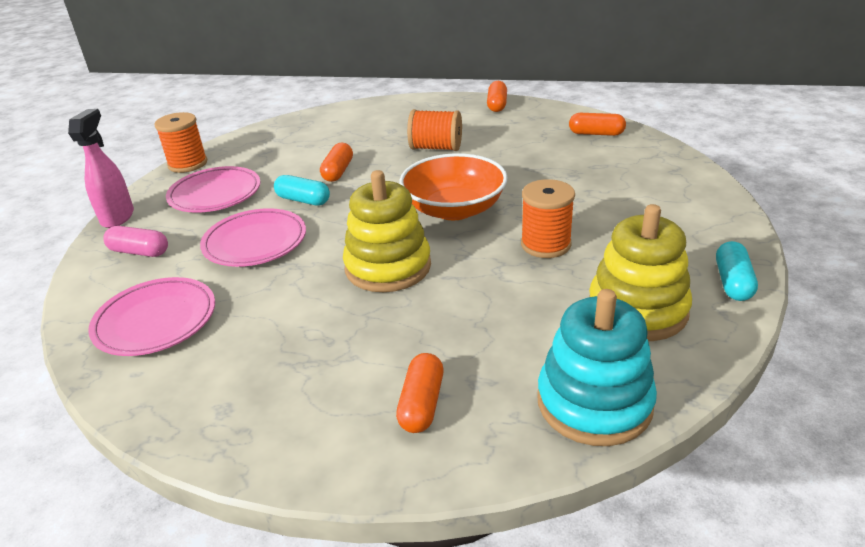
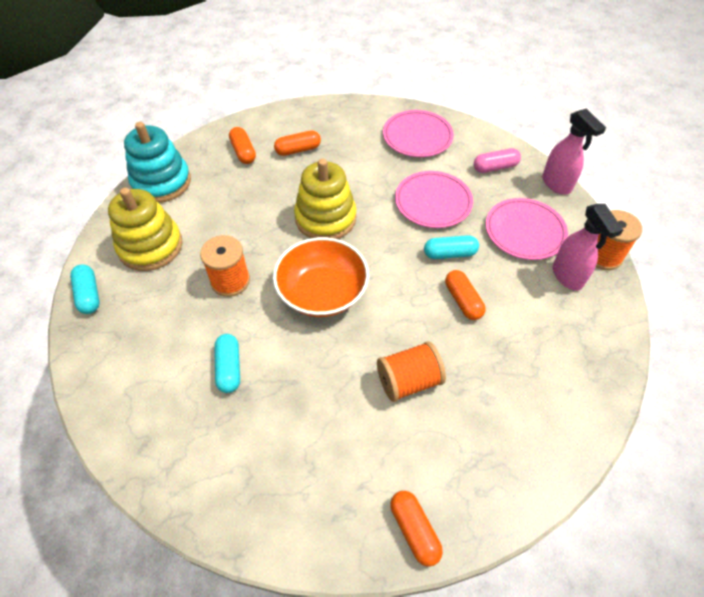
camera: 145 degrees right, 20 degrees up
orange capsule [569,113,626,136] -> orange capsule moved to [274,130,321,156]
none -> turquoise capsule [214,334,240,393]
none -> pink spray bottle [553,204,623,291]

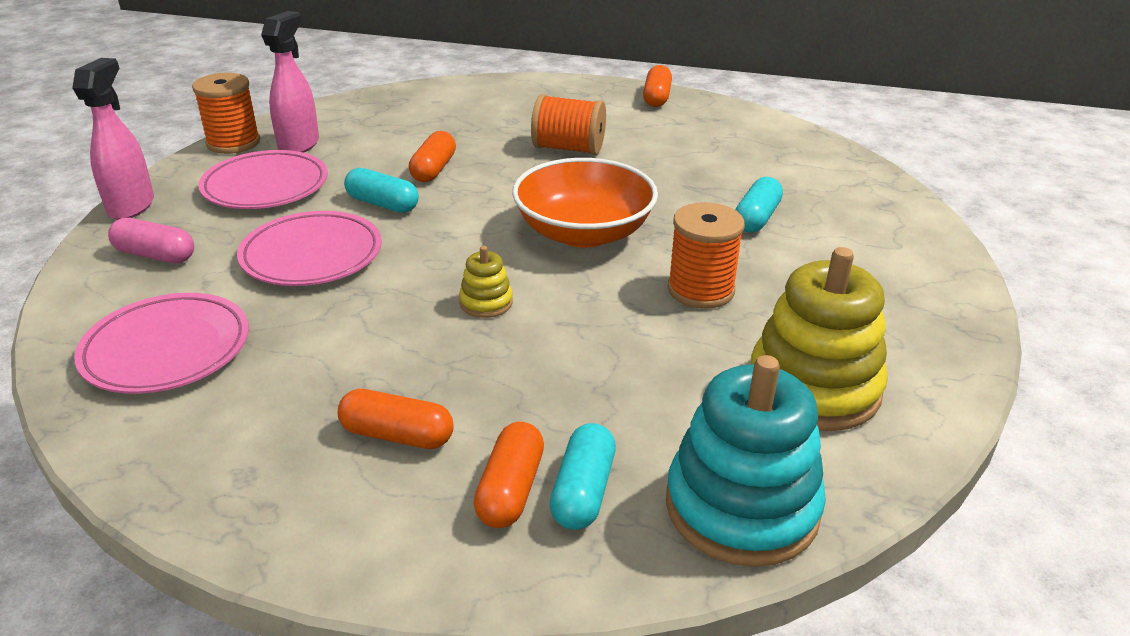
camera: 145 degrees left, 20 degrees down
turquoise capsule [70,265,100,314] -> turquoise capsule moved to [550,423,616,530]
yellow stacking toy [294,159,356,239] -> yellow stacking toy [459,246,513,318], size x0.46

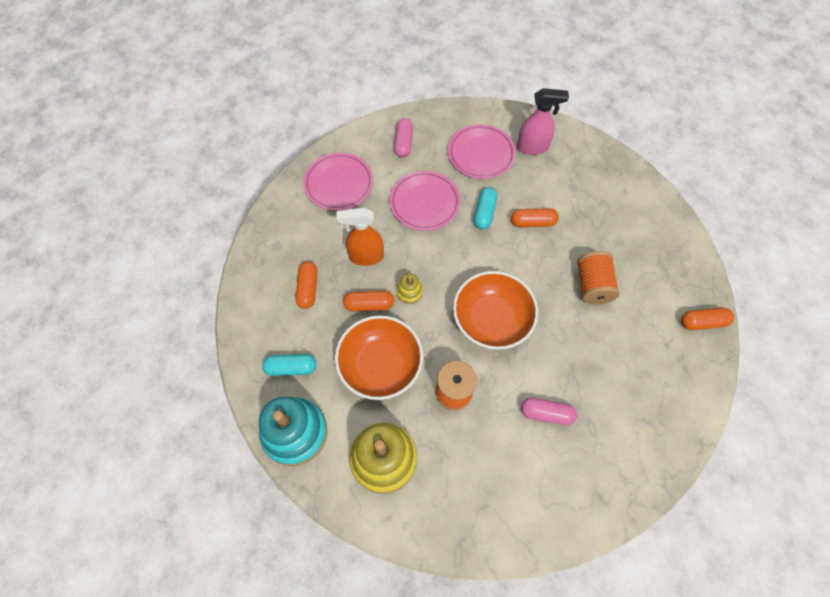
camera: 75 degrees right, 30 degrees up
pink spray bottle [72,58,154,220] -> none
orange spool [192,73,260,154] -> none
orange capsule [473,422,544,528] -> orange capsule moved to [343,291,394,311]
turquoise capsule [735,177,783,233] -> pink capsule [521,397,577,425]
none -> orange bowl [335,315,423,400]
none -> orange spray bottle [336,208,384,266]

